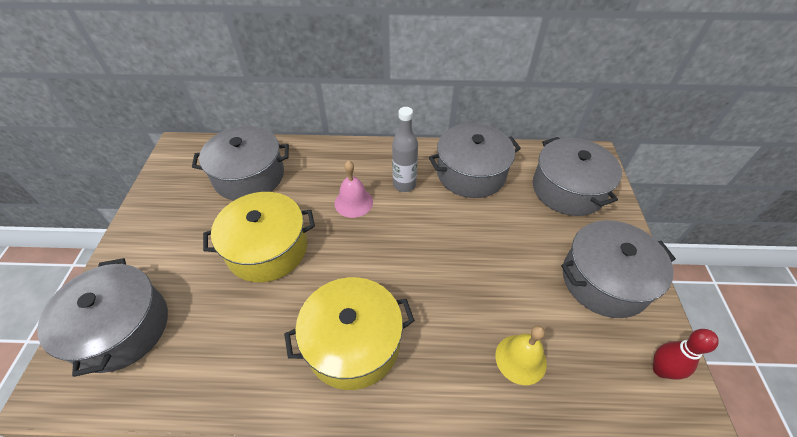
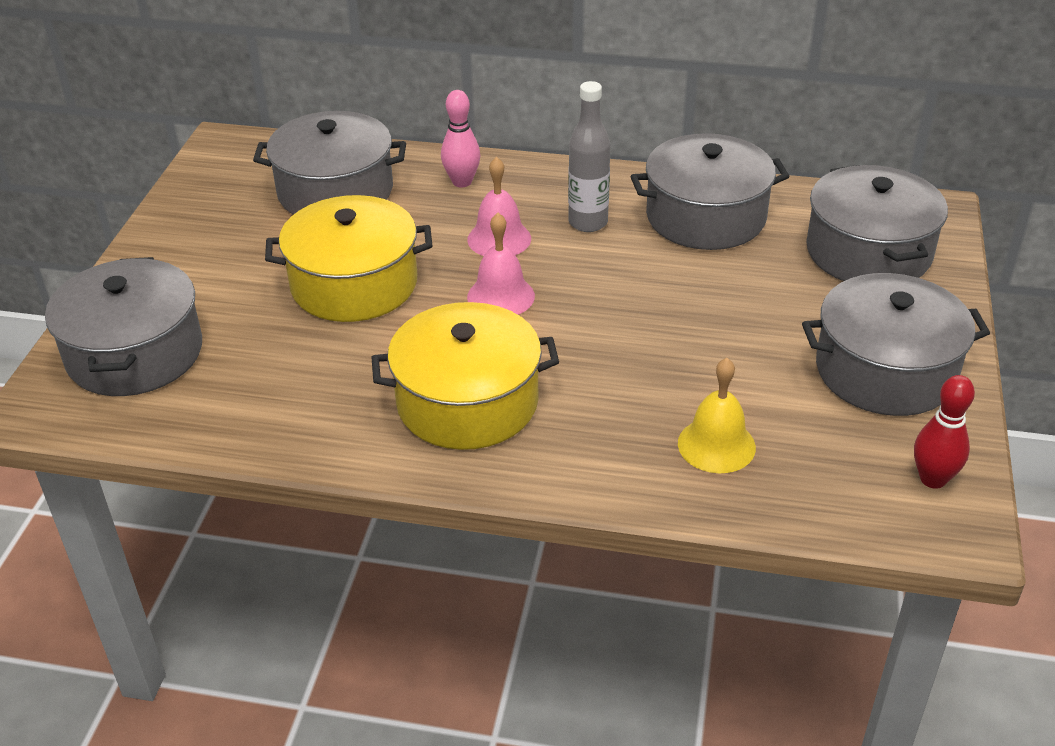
camera: 10 degrees right, 10 degrees down
none -> pink bowling pin [441,90,481,188]
none -> pink bell [467,213,535,315]

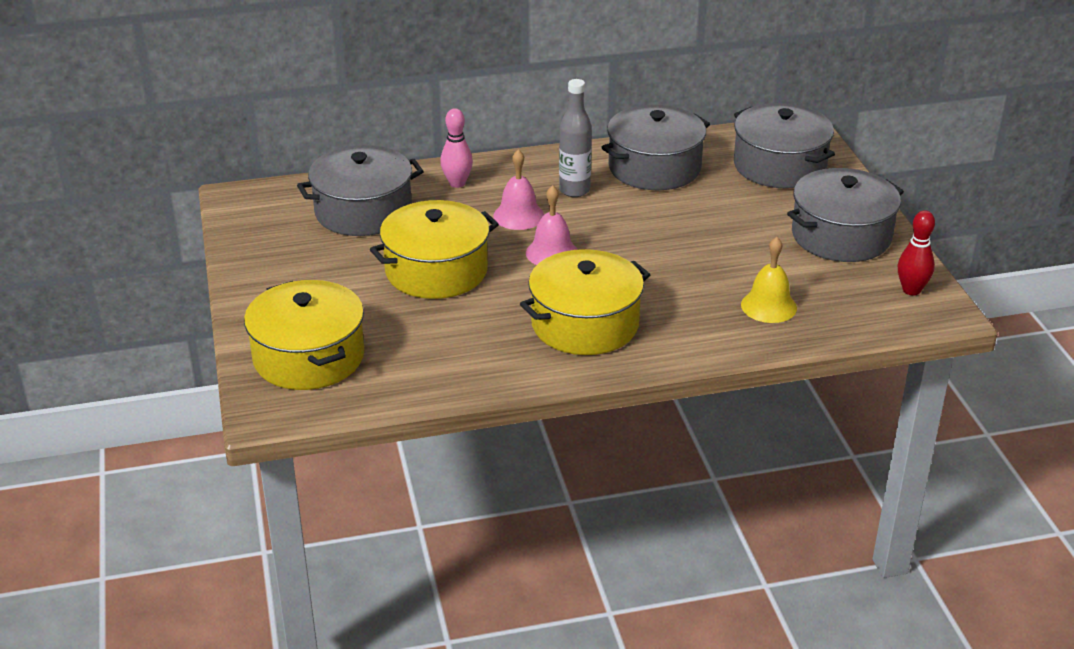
camera: 25 degrees left, 5 degrees down
grey pot [45,257,202,396] -> yellow pot [244,280,364,390]

